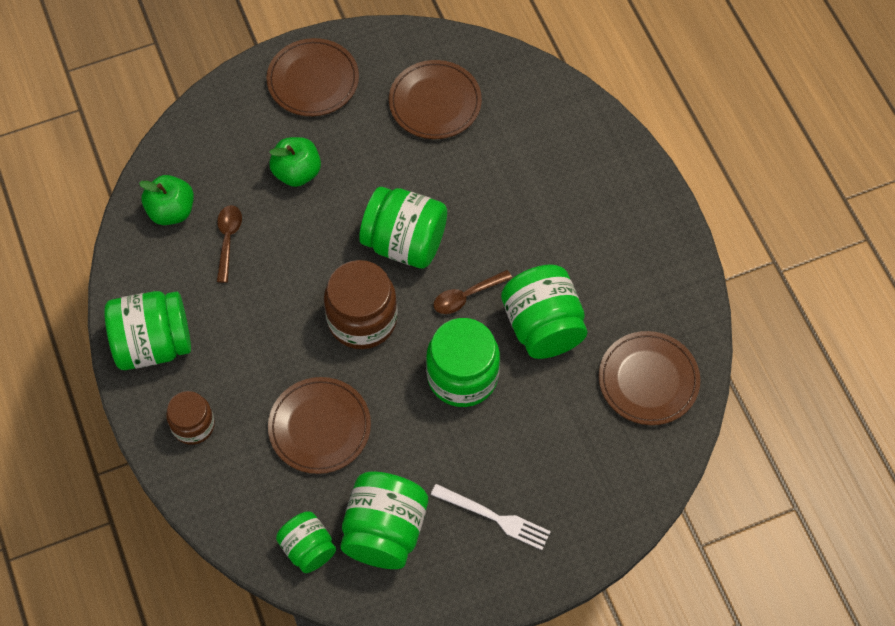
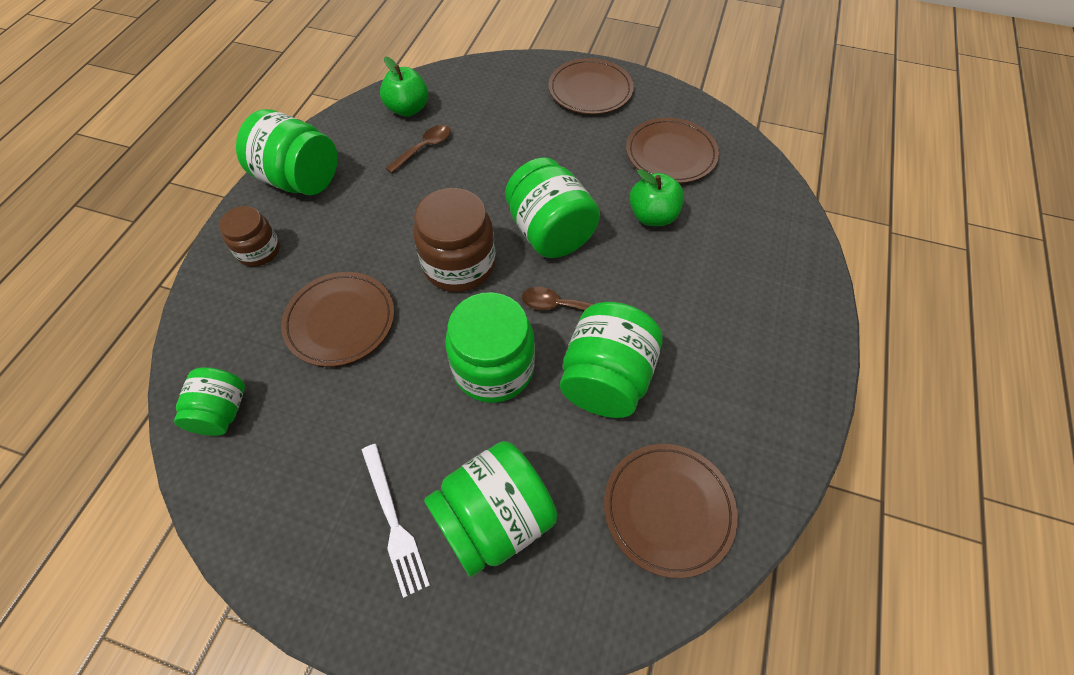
camera: 40 degrees right, 5 degrees down
green apple [269,137,321,187] -> green apple moved to [629,169,684,226]
green jar [340,472,428,569] -> green jar moved to [424,441,557,577]

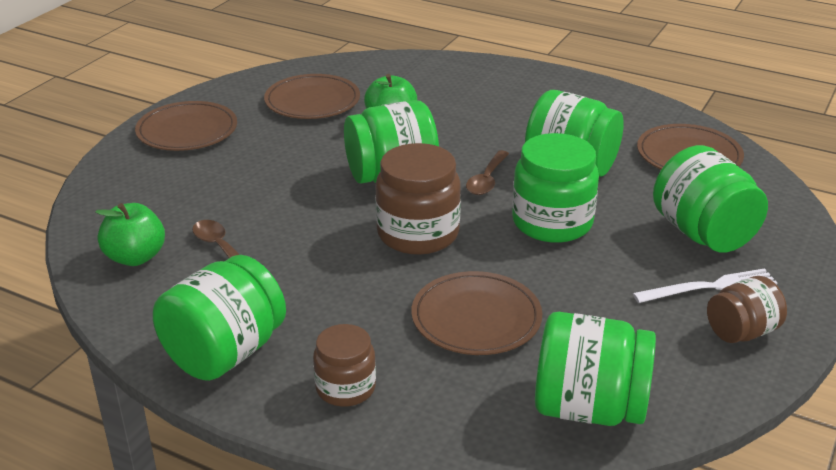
camera: 80 degrees left, 25 degrees down
green jar [174,367,245,436] -> green jar [535,312,656,426], size x1.65
none -> brown jar [707,276,787,343]

